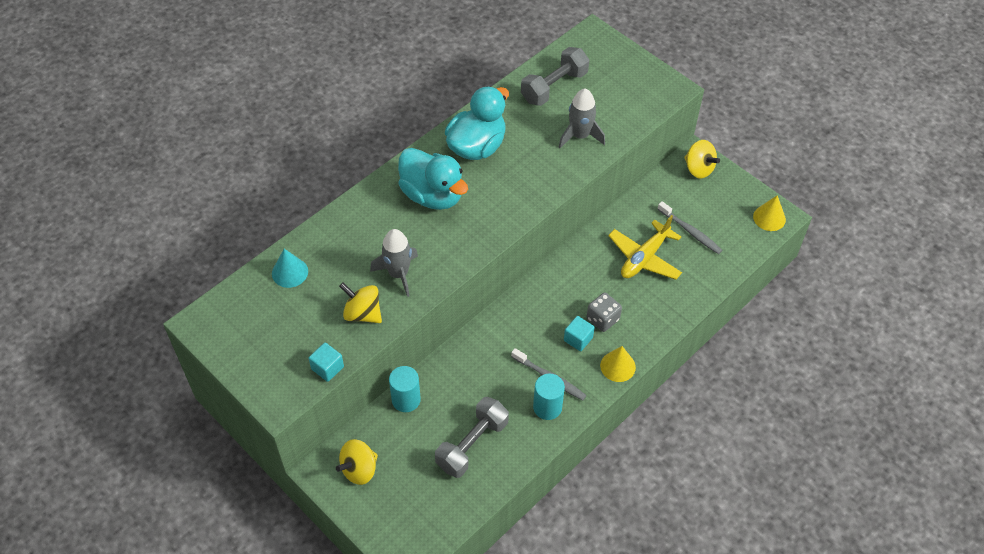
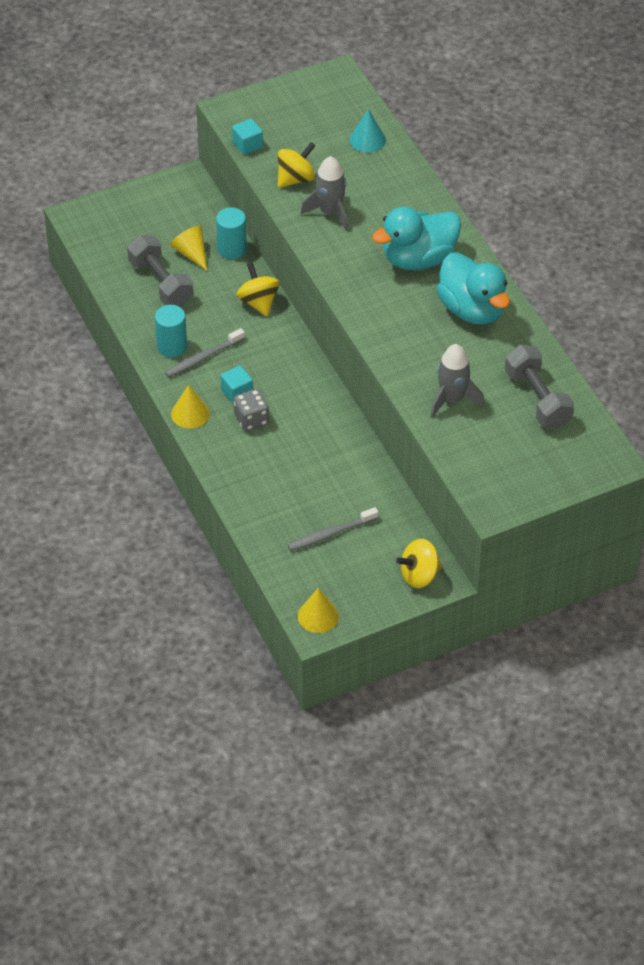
camera: 110 degrees right, 5 degrees down
yellow spinning top [336,439,378,485] -> yellow spinning top moved to [236,262,280,316]
yellow plane [608,215,682,280] -> none
none -> yellow cone [170,226,207,271]

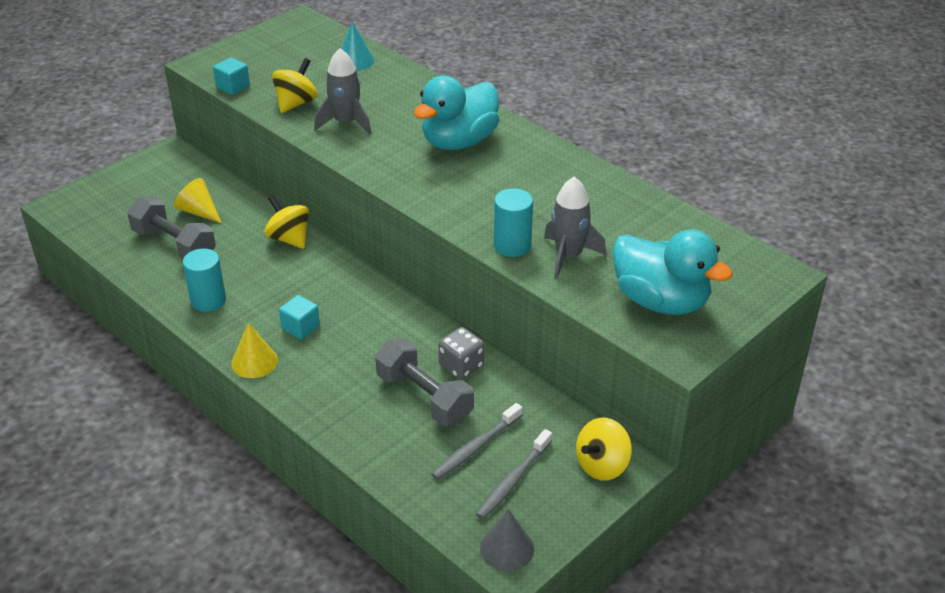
camera: 20 degrees left, 10 degrees down
grey toothbrush [165,328,245,377] -> grey toothbrush moved to [476,429,552,520]
turquoise cylinder [216,208,247,259] -> turquoise cylinder moved to [494,188,533,257]
grey dice [233,389,269,431] -> grey dice moved to [438,327,484,380]
yellow cone [298,588,339,633] -> grey cone [480,509,534,571]
turquoise duck [436,252,510,324] -> turquoise duck moved to [613,229,733,315]
grey dumbbell [505,345,574,429] -> grey dumbbell moved to [375,339,474,426]

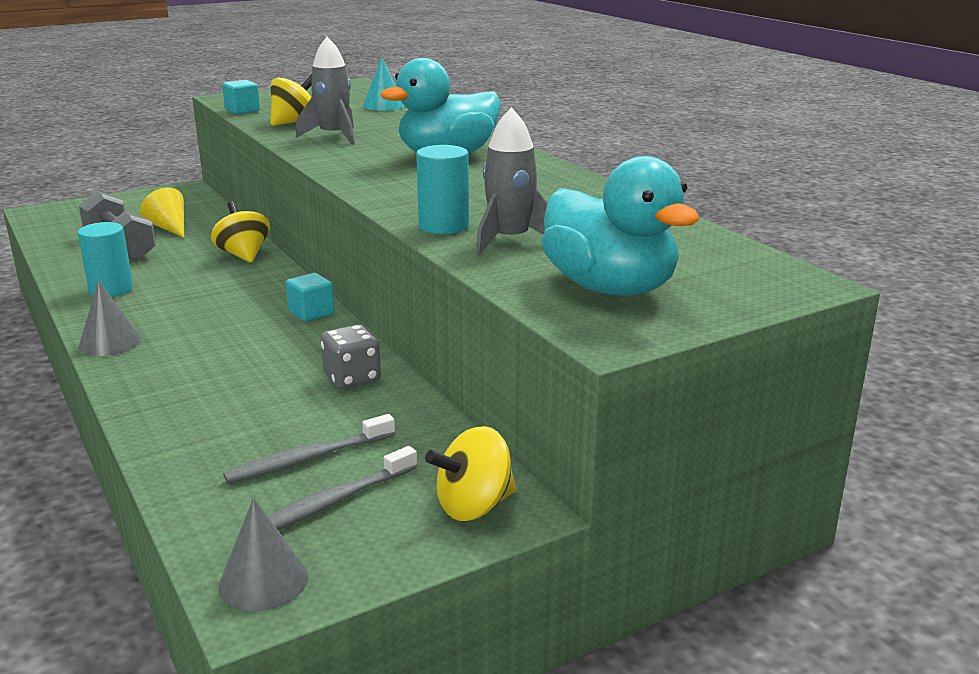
camera: 15 degrees right, 15 degrees down
yellow cone [231,323,278,378] -> grey cone [79,280,141,356]
turquoise cube [279,295,320,340] -> turquoise cube moved to [286,273,334,322]
grey dumbbell [375,339,474,426] -> none

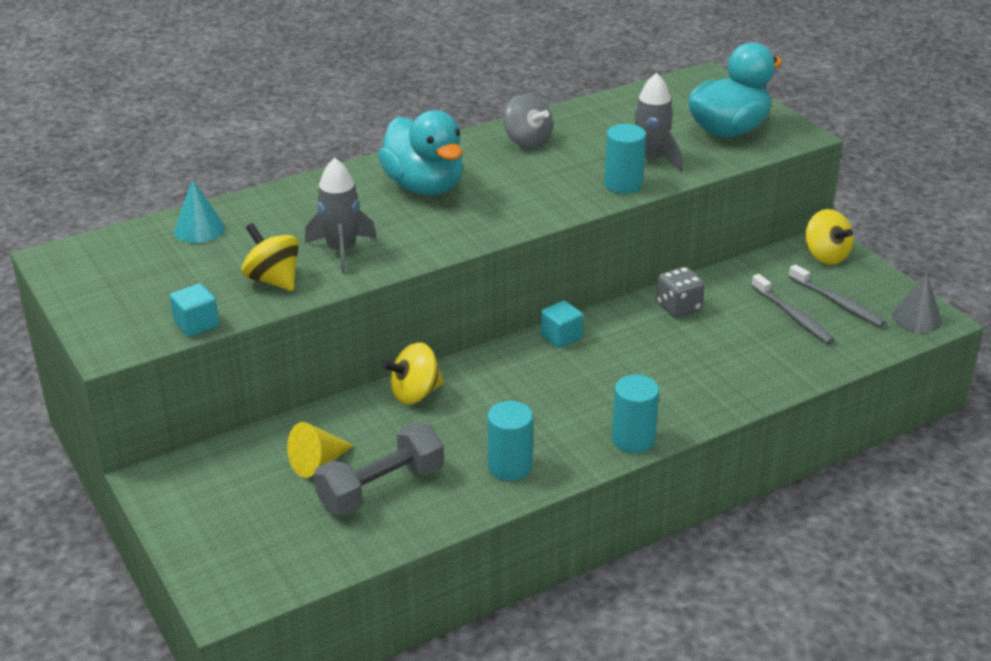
camera: 90 degrees left, 10 degrees up
grey cone [79,280,141,356] -> turquoise cylinder [612,375,659,453]
none -> grey spinning top [504,94,553,149]

